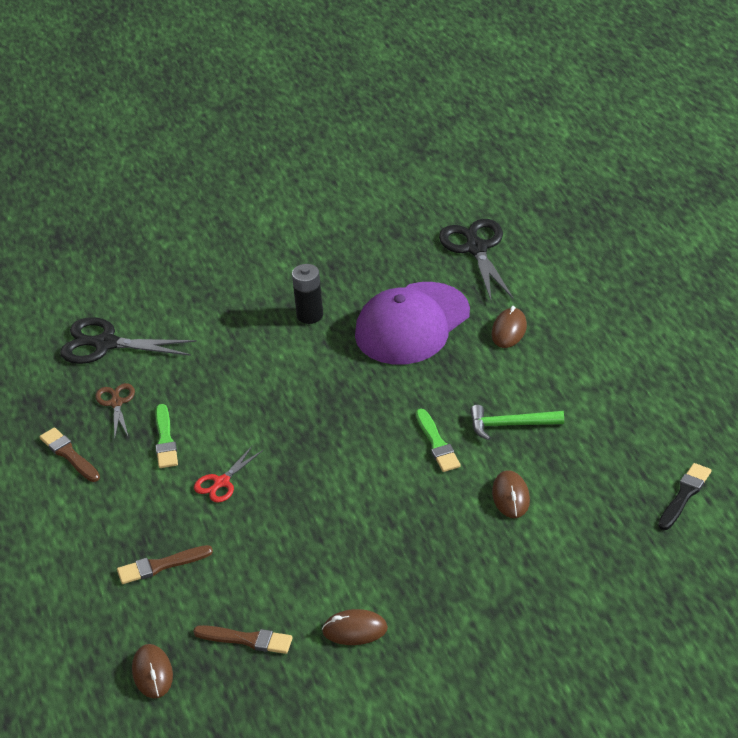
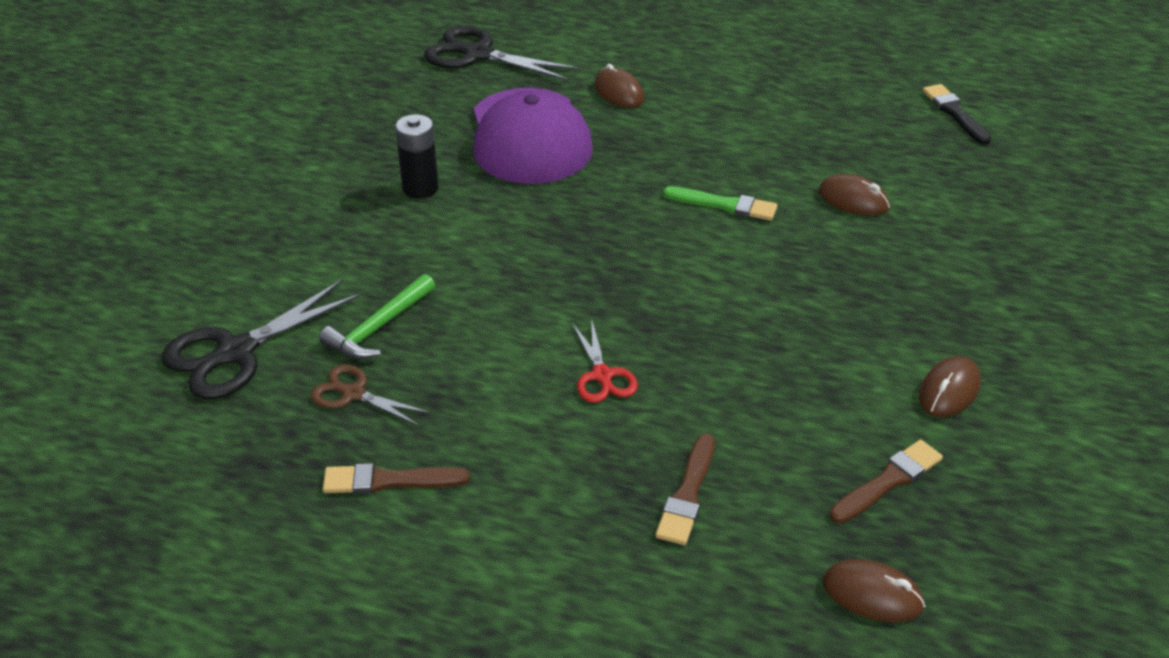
camera: 55 degrees left, 0 degrees up
green brush [156,404,178,468] -> none
green hammer [470,405,564,440] -> green hammer moved to [319,274,435,359]

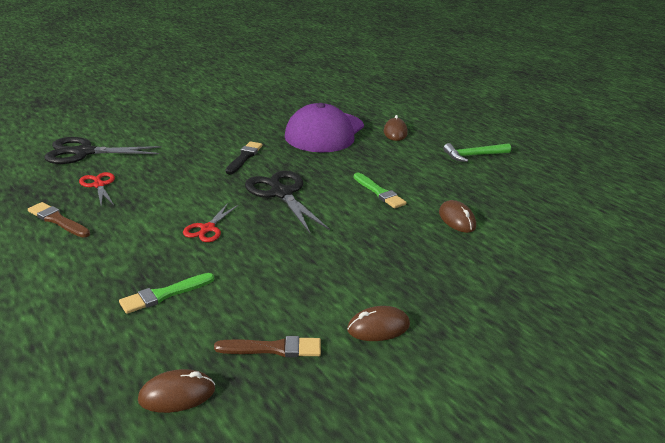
camera: 35 degrees right, 10 degrees down
brown scissors [311,365,430,426] -> red scissors [79,172,115,205]
green hammer [319,274,435,359] -> green hammer moved to [443,143,511,162]
black battery [395,114,439,198] -> none
black scissors [424,25,580,81] -> black scissors moved to [245,171,330,233]
brown brush [656,434,715,545] -> green brush [119,273,214,314]
brown mouse [822,559,925,622] -> brown mouse turned 75 degrees counterclockwise [138,369,215,413]
black brush [923,84,991,145] -> black brush moved to [226,141,263,174]

